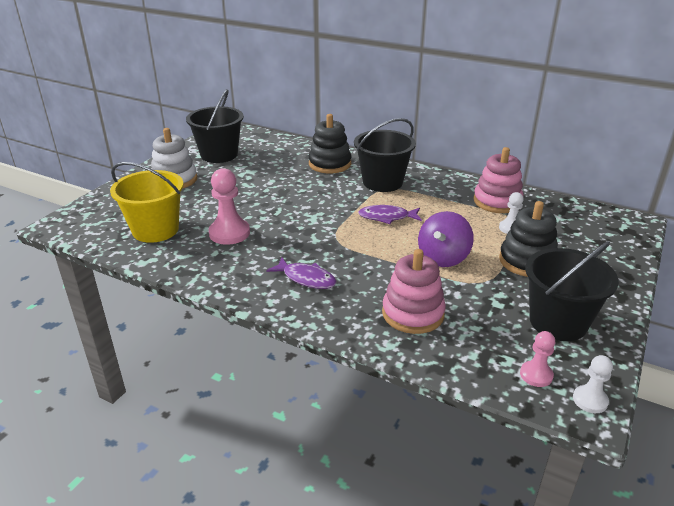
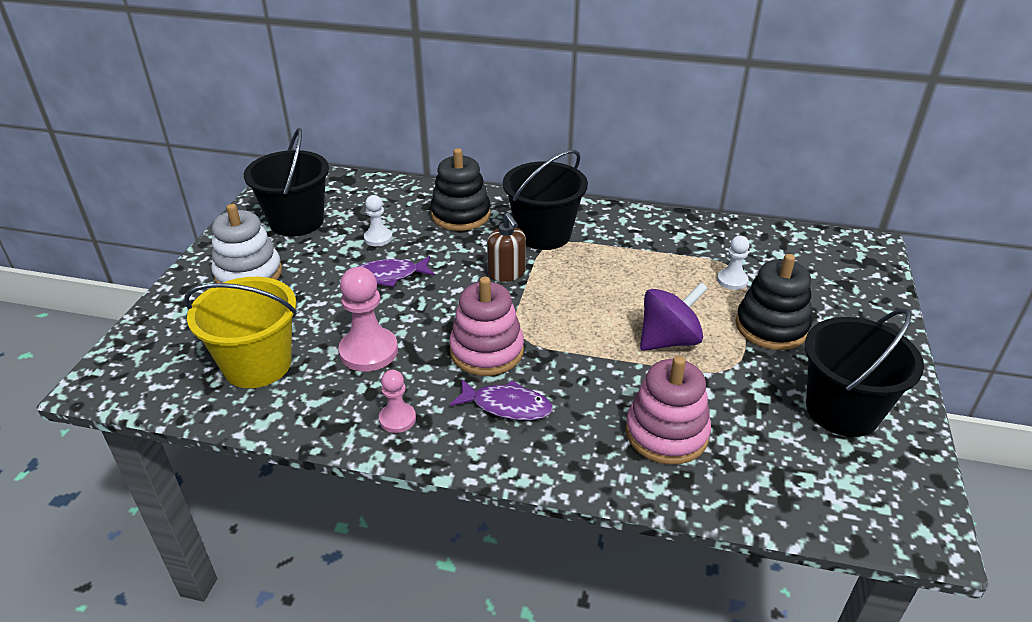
camera: 15 degrees left, 5 degrees up
purple fish [358,205,422,224] -> purple fish moved to [357,256,435,287]
purple spinning top [418,211,474,267] -> purple spinning top turned 135 degrees counterclockwise [640,282,708,351]
pink stacking toy [473,147,523,213] -> pink stacking toy moved to [449,277,524,376]
pink pawn [520,331,555,387] -> pink pawn moved to [379,370,416,433]
white pawn [573,355,613,413] -> white pawn moved to [364,195,392,246]
none -> brown soap dispenser [487,213,526,282]

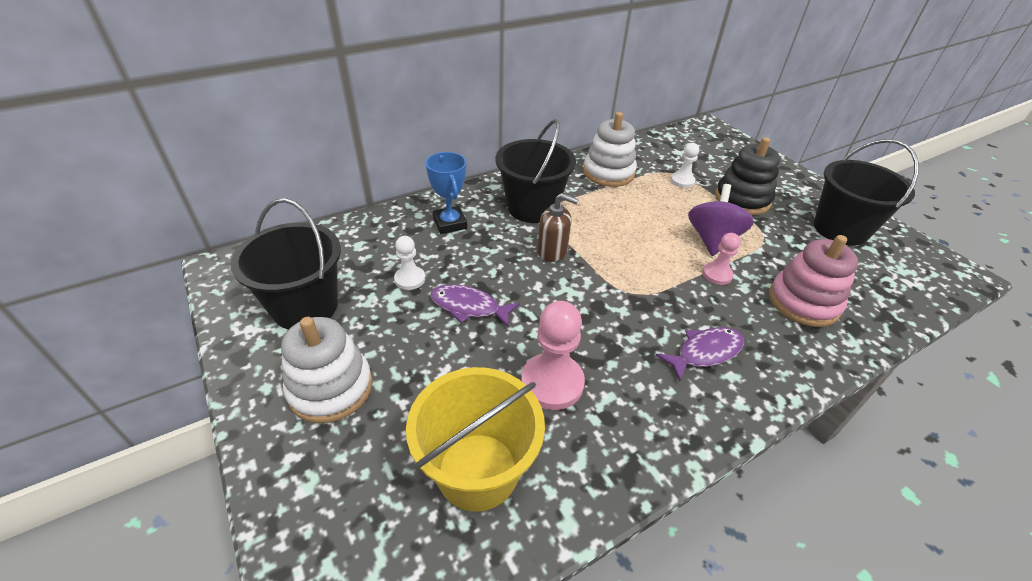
camera: 45 degrees left, 5 degrees up
purple fish [357,256,435,287] -> purple fish turned 75 degrees clockwise [430,284,520,328]
pink pawn [379,370,416,433] -> pink pawn moved to [702,233,741,285]
black stacking toy [431,148,491,231] -> blue trophy [426,152,467,234]
pink stacking toy [449,277,524,376] -> none
none -> white stacking toy [583,112,637,187]

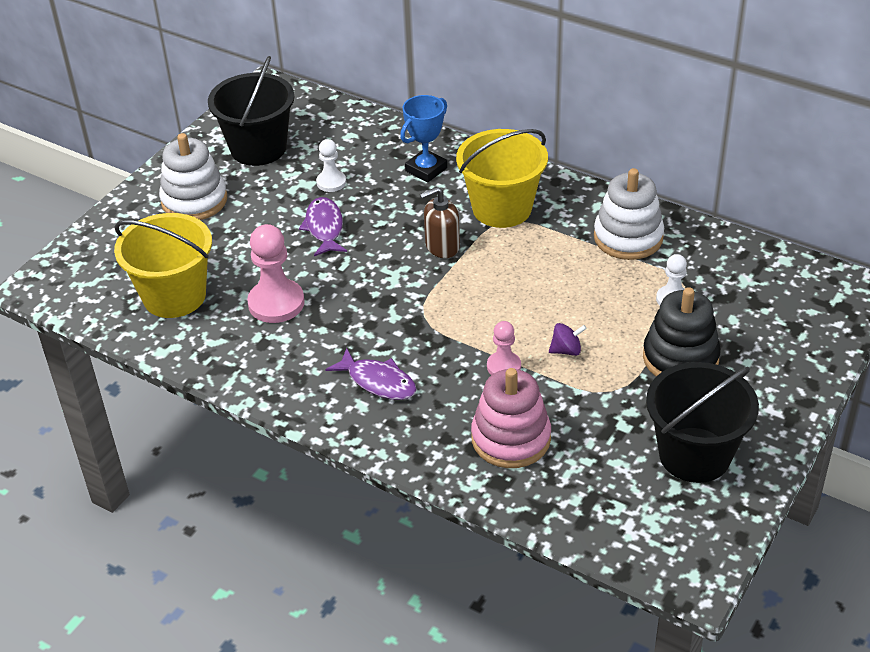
camera: 65 degrees right, 0 degrees up
black bucket [496,119,576,223] -> yellow bucket [456,129,548,228]
brown soap dispenser [537,193,579,262] -> brown soap dispenser turned 75 degrees clockwise [420,187,460,258]
purple spinning top [688,184,754,256] -> purple spinning top [549,323,587,356], size x0.50

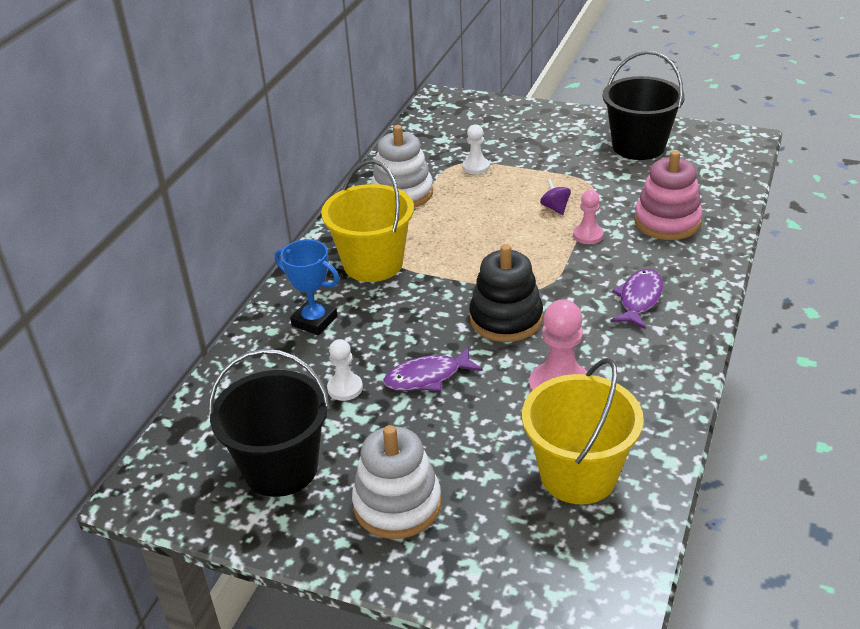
camera: 100 degrees left, 5 degrees down
brown soap dispenser [420,187,460,258] -> none
black stacking toy [643,287,721,376] -> black stacking toy moved to [469,244,543,342]

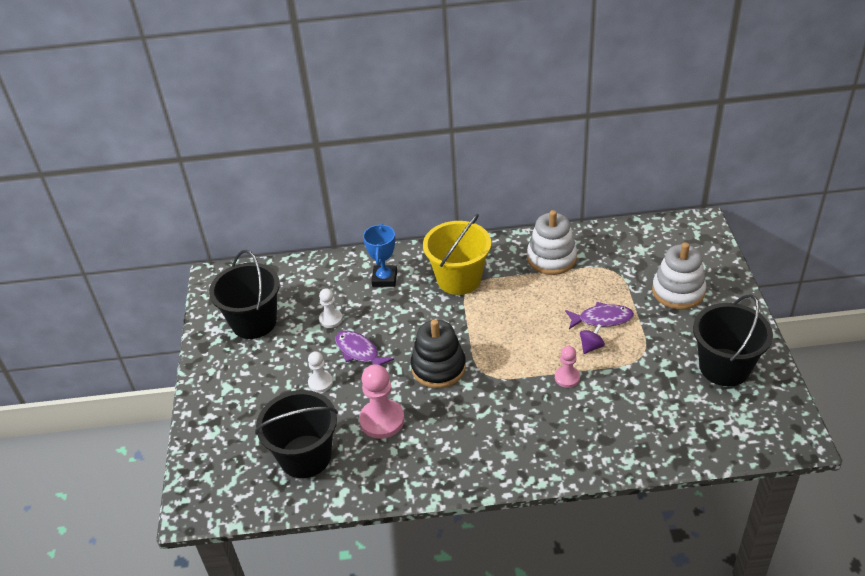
camera: 65 degrees right, 5 degrees up
white stacking toy [352,425,441,539] -> white stacking toy moved to [652,242,706,309]
white pawn [462,124,490,174] -> white pawn moved to [308,351,333,393]
yellow bucket [522,358,644,504] -> black bucket [255,390,338,478]
purple fish [611,269,663,329] -> purple fish moved to [565,302,634,329]
pink stacking toy [634,150,703,240] -> none

